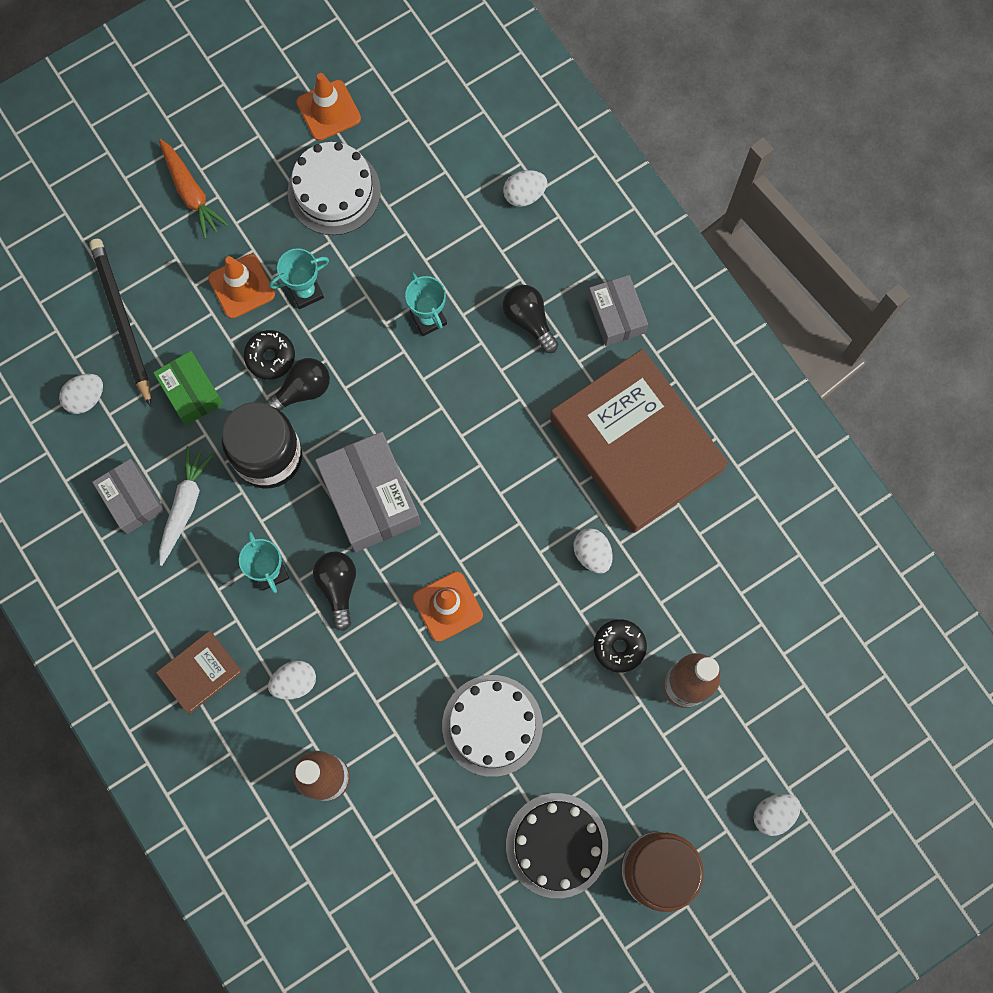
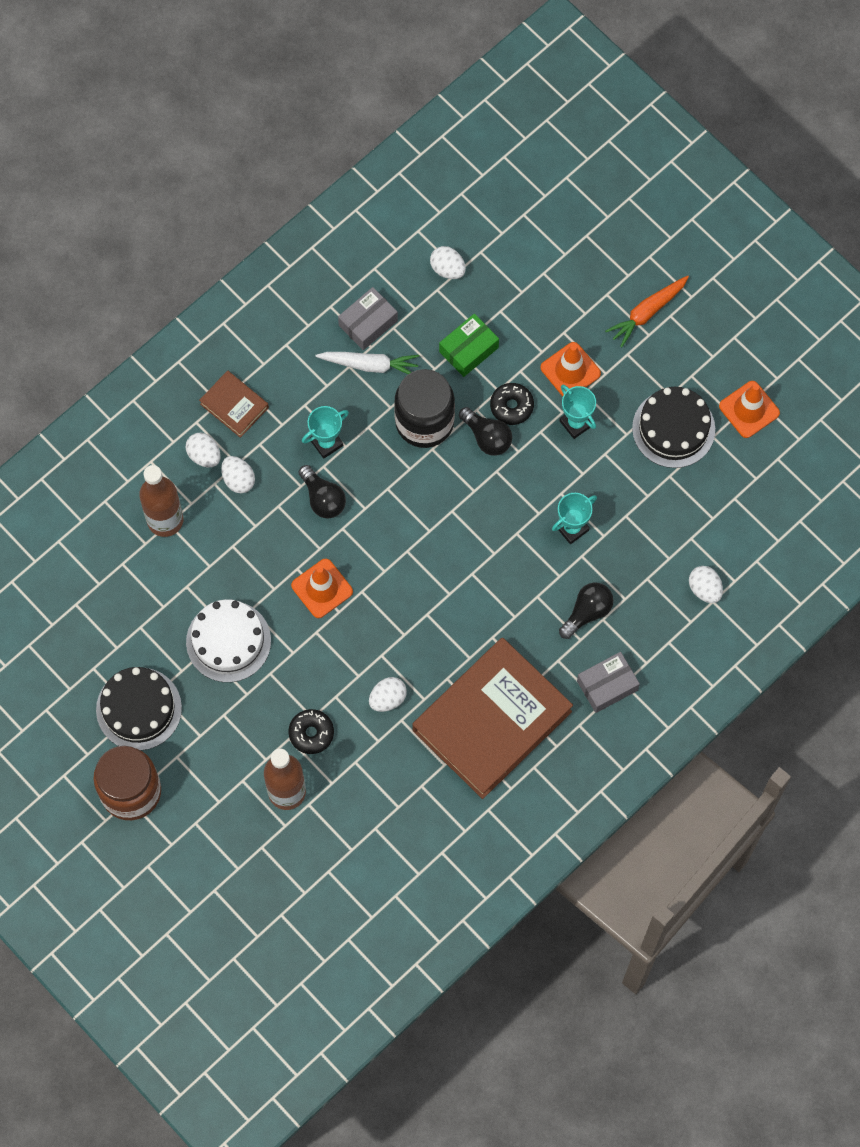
camera: 80 degrees right, 5 degrees down
black pencil [89,239,151,407] -> none
white cake [288,142,381,235] -> black cake [632,387,715,468]
black light bulb [313,552,356,631] -> black light bulb turned 75 degrees clockwise [298,465,346,519]
grey box [315,432,421,552] -> none
white egg [754,794,801,836] -> white egg moved to [186,433,221,467]

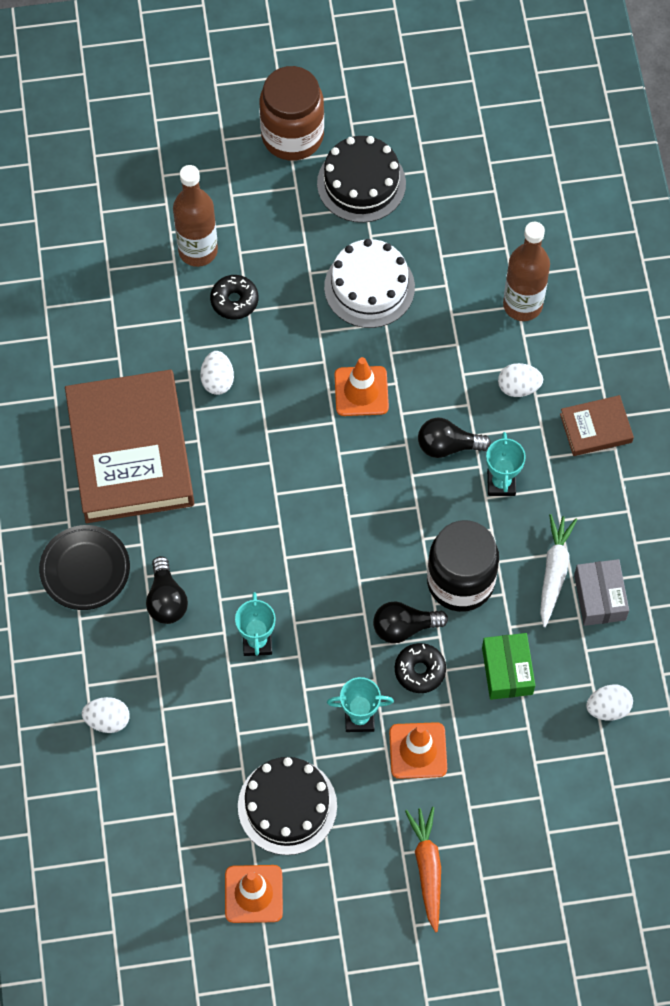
camera: 125 degrees right, 5 degrees down
white egg [186,433,221,467] -> none
white carrot [316,352,420,374] -> white carrot turned 150 degrees clockwise [540,514,577,627]
grey box [577,652,640,713] -> black plate [39,525,130,610]

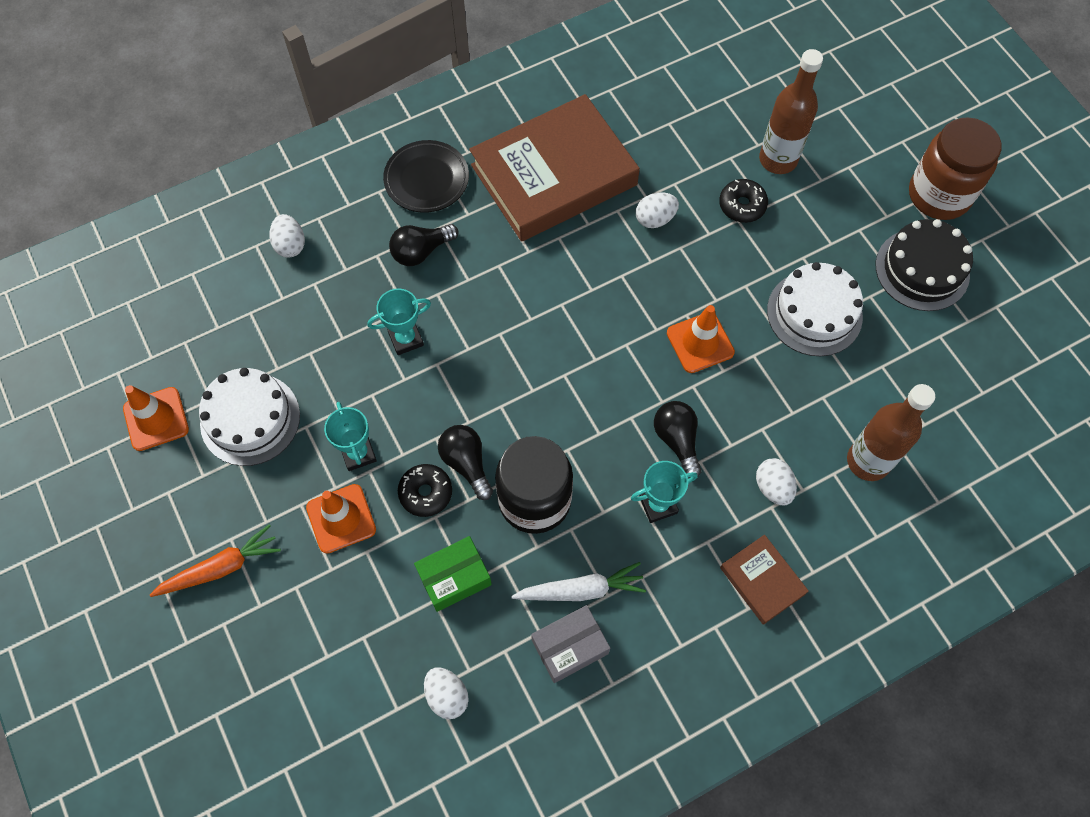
camera: 70 degrees right, 0 degrees up
black cake [238,757,337,855] -> white cake [199,368,300,466]

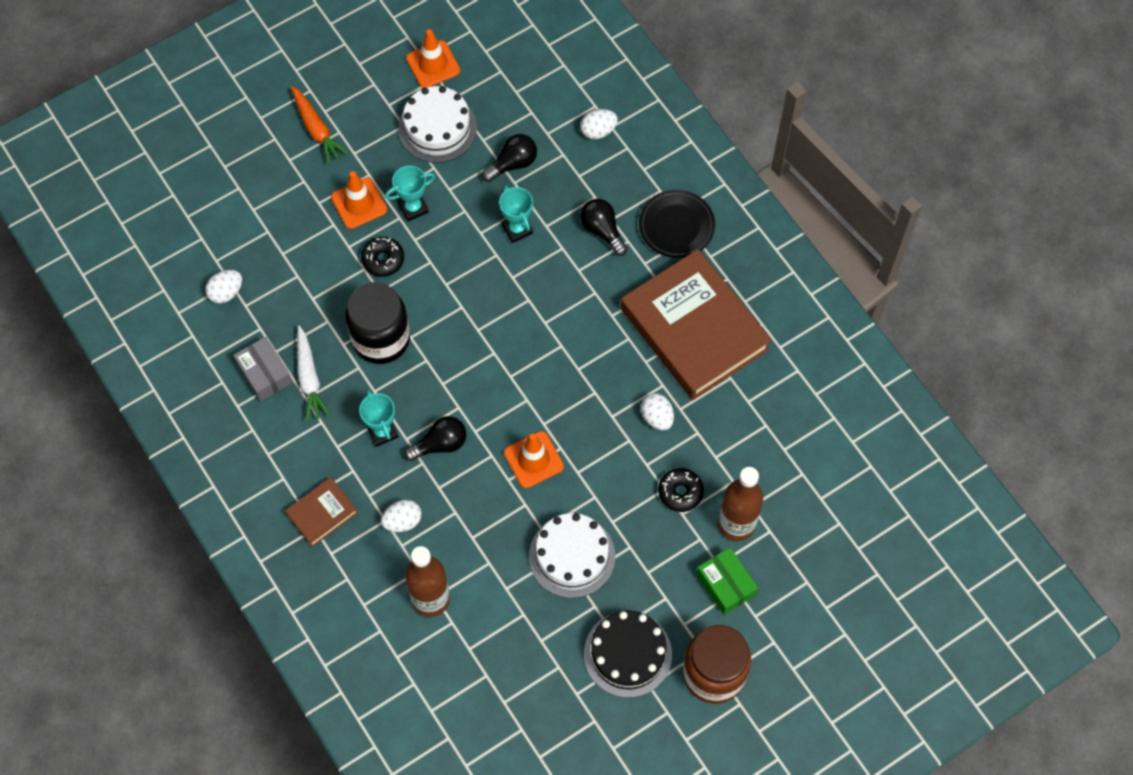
camera: 85 degrees right, 0 degrees up
green box [414,536,492,612] -> green box moved to [696,547,758,615]
black light bulb [438,425,493,500] -> black light bulb moved to [482,134,537,182]

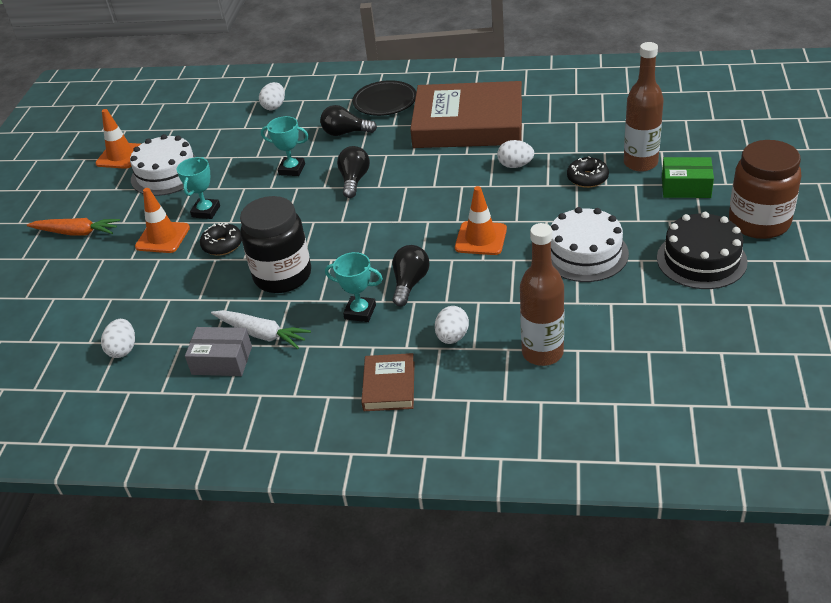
camera: 45 degrees left, 25 degrees down
black light bulb [482,134,537,182] -> black light bulb moved to [337,146,370,198]

